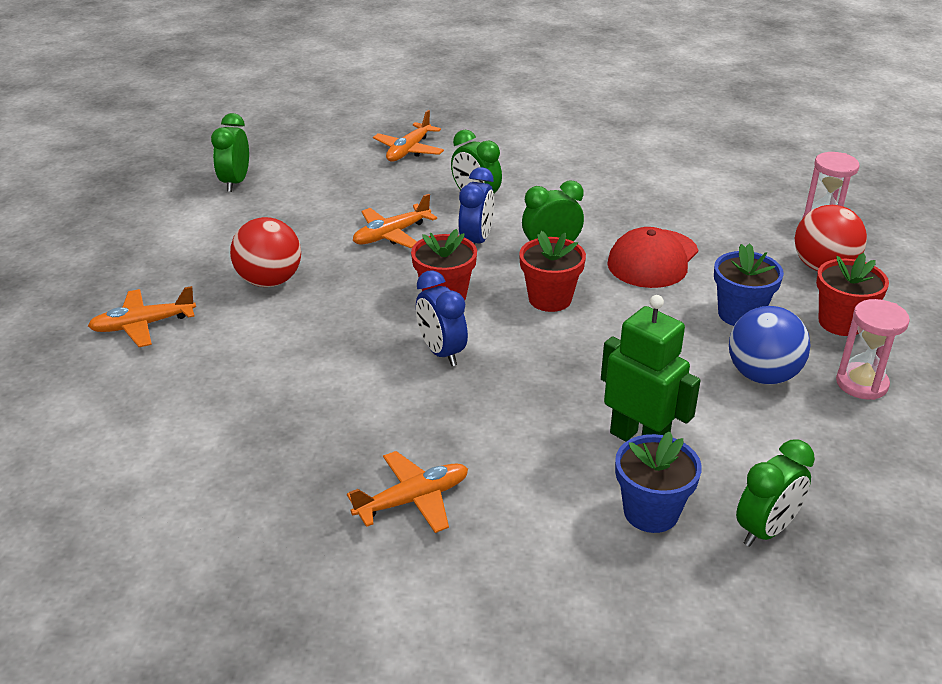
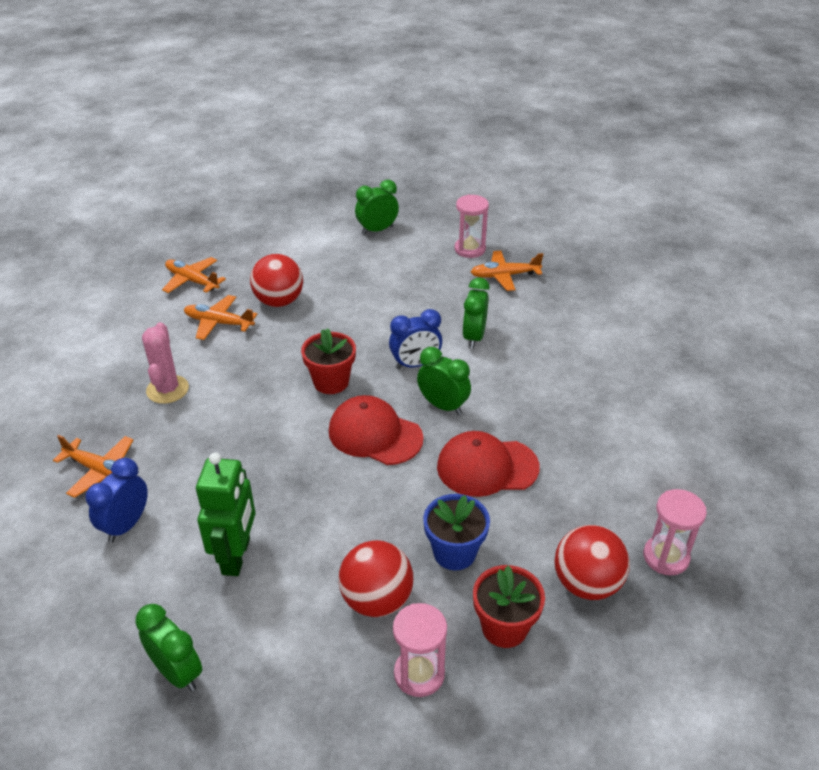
camera: 55 degrees right, 5 degrees up
orange plane [353,194,437,248] -> orange plane moved to [184,295,257,340]
blue clock [416,270,468,366] -> blue clock moved to [85,458,148,543]
red flower pot [519,231,586,312] -> red cap [329,395,424,465]
blue flower pot [615,431,702,533] -> none
blue ball [729,306,811,385] -> red ball [339,540,413,617]
green clock [736,439,815,547] -> green clock turned 150 degrees counterclockwise [135,604,202,692]
none -> pink cactus [142,322,189,404]
none -> pink hourglass [454,195,489,258]

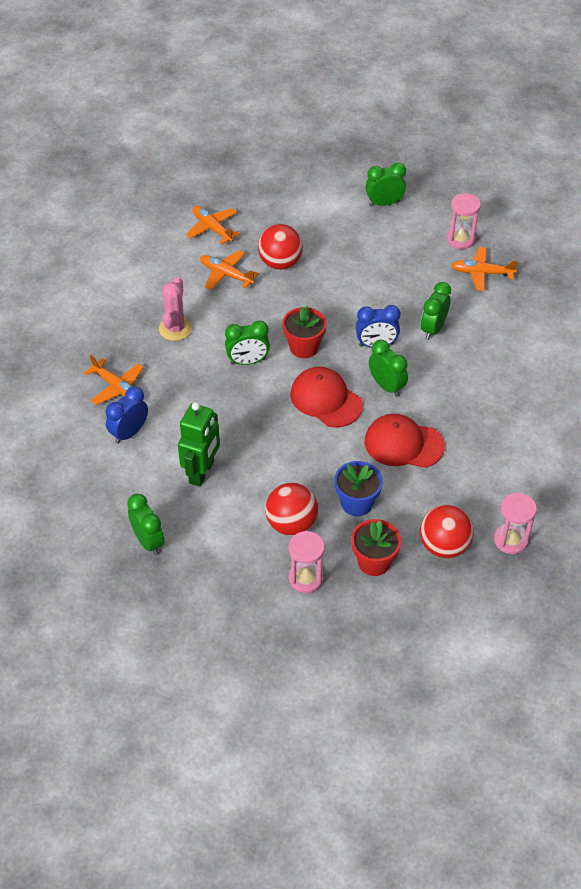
camera: 15 degrees right, 10 degrees up
none -> green clock [225,320,270,365]

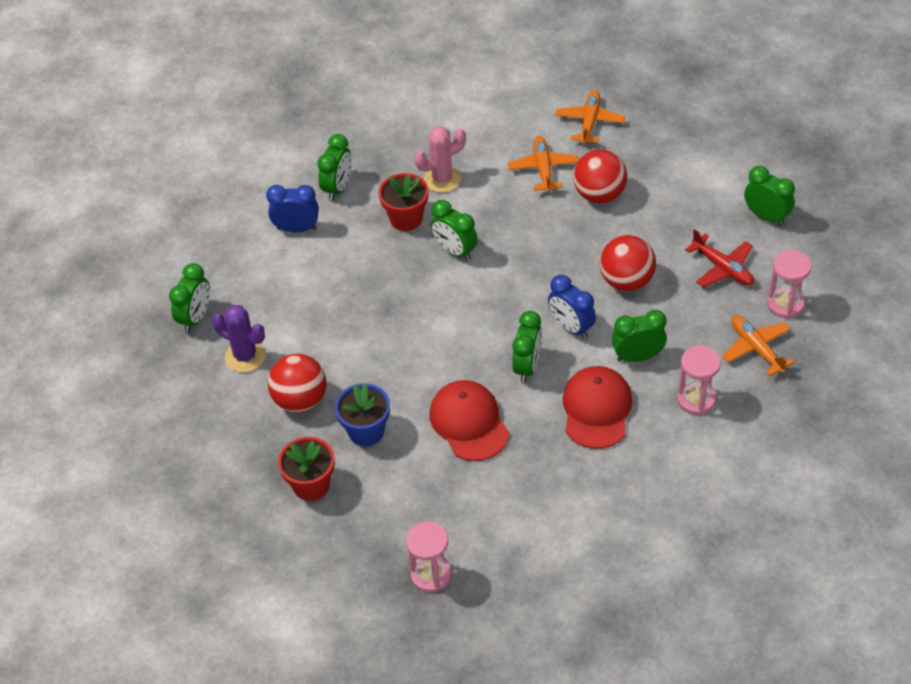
camera: 55 degrees right, 0 degrees up
orange plane [84,355,144,405] -> green clock [317,134,352,201]
green robot [178,402,220,487] -> none
red flower pot [282,306,327,358] -> red flower pot moved to [379,173,428,231]
pink hourglass [288,531,325,593] -> pink hourglass moved to [677,345,721,415]
red cap [290,367,363,428] -> red cap moved to [563,366,632,449]
red ball [420,505,474,558] -> red ball moved to [600,235,656,291]
none -> purple cactus [212,305,266,372]
none -> red plane [685,229,754,287]

